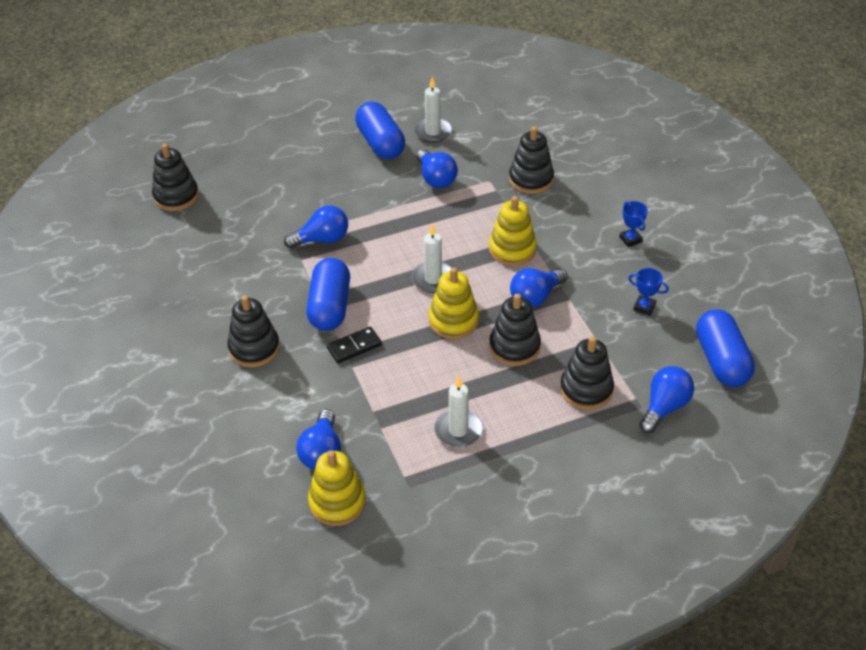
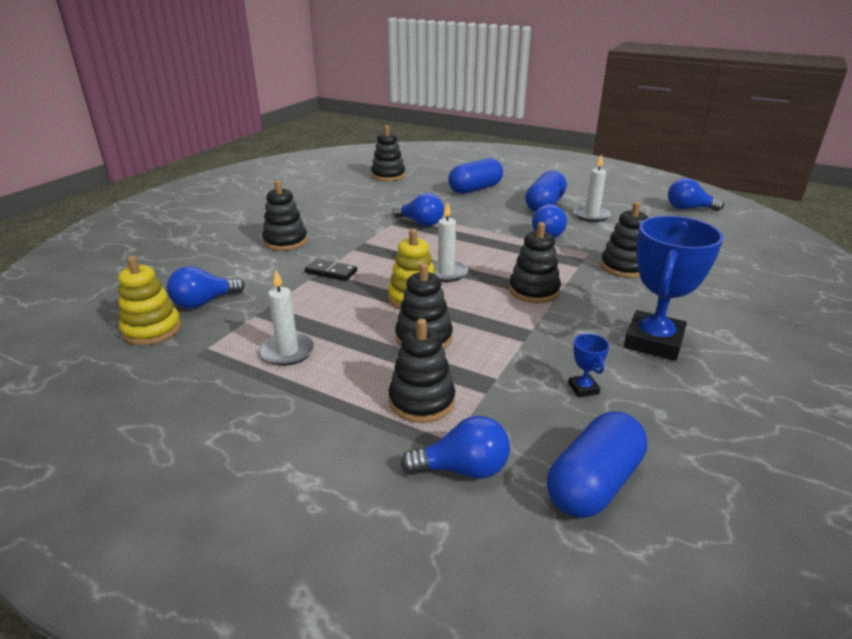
camera: 50 degrees right, 15 degrees down
blue capsule [306,258,350,331] -> blue capsule moved to [448,158,503,194]
yellow stacking toy [489,196,537,266] -> black stacking toy [509,222,561,303]
blue light bulb [510,268,568,308] -> blue light bulb moved to [668,178,724,211]
blue trophy [619,201,648,247] -> blue trophy [624,216,724,361], size x2.42

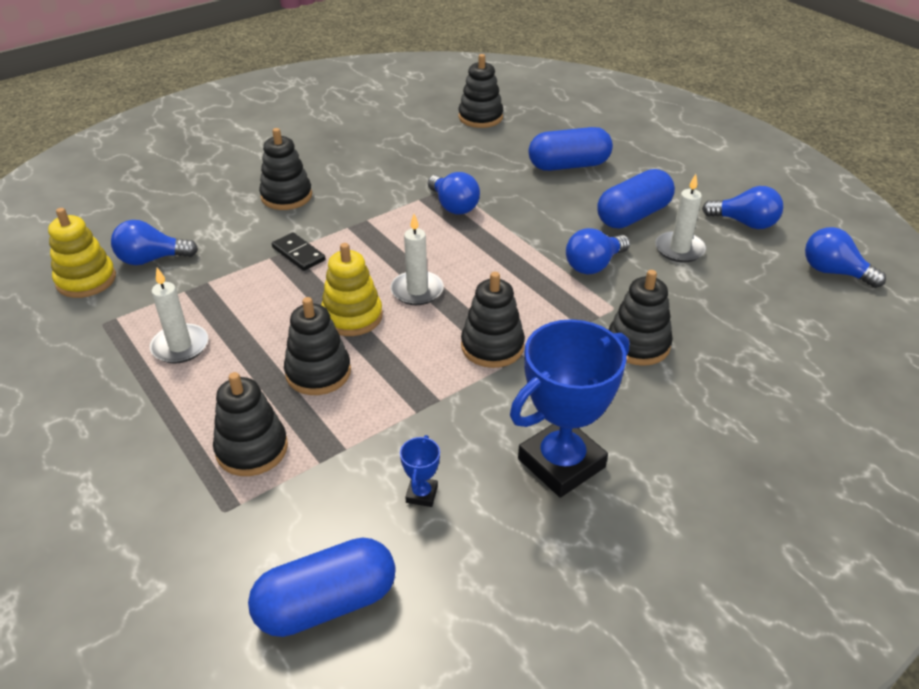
camera: 25 degrees right, 10 degrees up
blue light bulb [400,416,510,479] -> blue light bulb moved to [702,186,783,229]

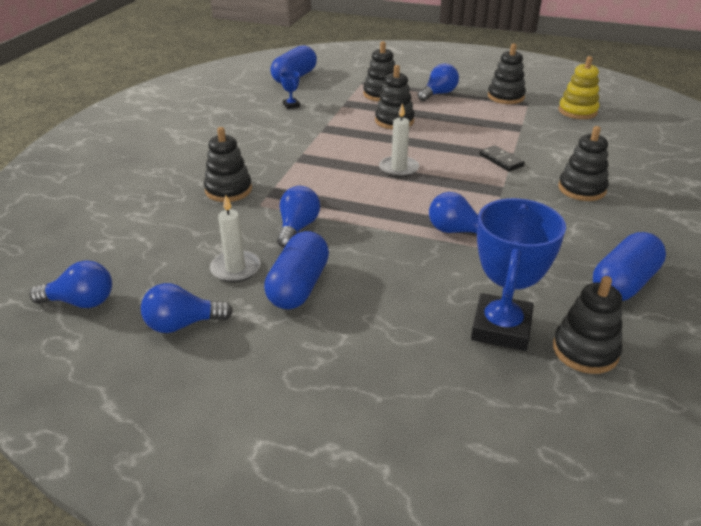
camera: 145 degrees right, 5 degrees down
blue light bulb [111,220,198,265] -> blue light bulb moved to [418,63,459,101]
white candle [150,268,208,363] -> none
black domino [272,232,325,271] -> black domino turned 45 degrees clockwise [479,145,525,172]
yellow stacking toy [321,243,383,336] -> none
black stacking toy [461,272,525,368] -> black stacking toy moved to [488,44,526,104]
blue trophy [510,319,629,497] -> blue trophy moved to [471,198,566,351]
blue capsule [529,127,613,171] -> blue capsule moved to [593,232,666,301]

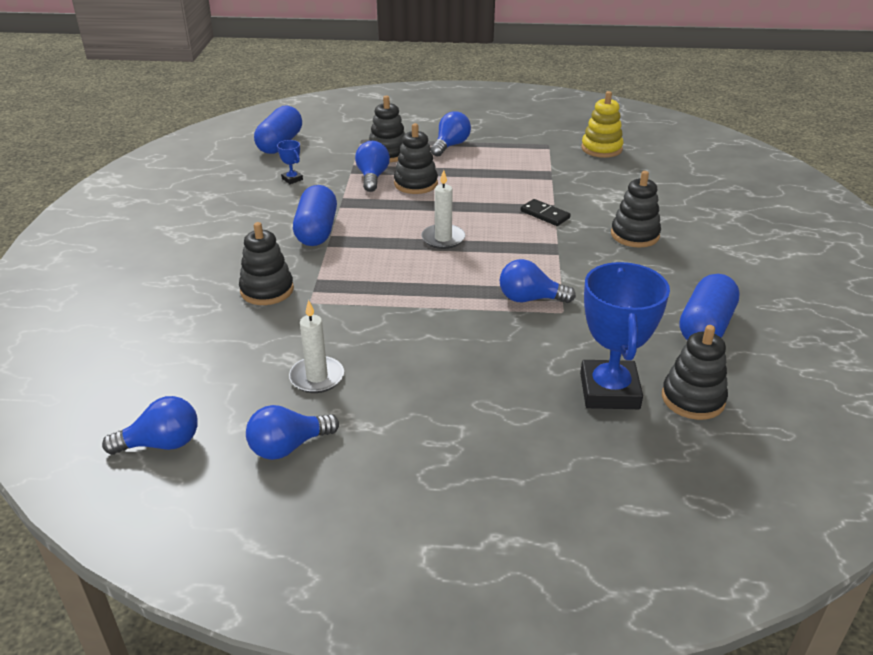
camera: 15 degrees left, 0 degrees up
blue capsule [264,231,329,310] -> blue capsule moved to [293,185,337,246]
blue light bulb [277,186,320,248] -> blue light bulb moved to [355,141,390,192]
black stacking toy [488,44,526,104] -> none

